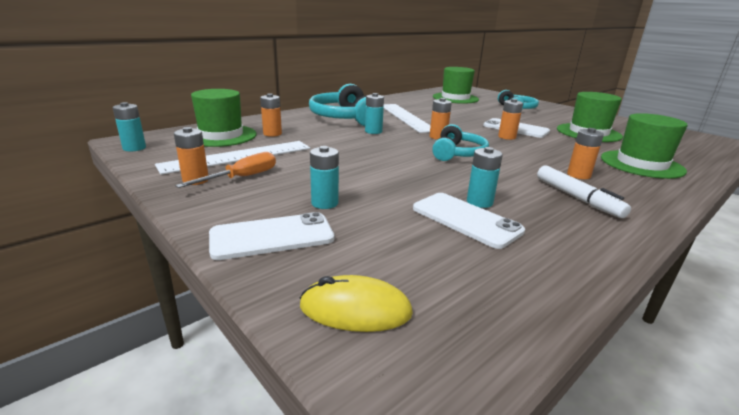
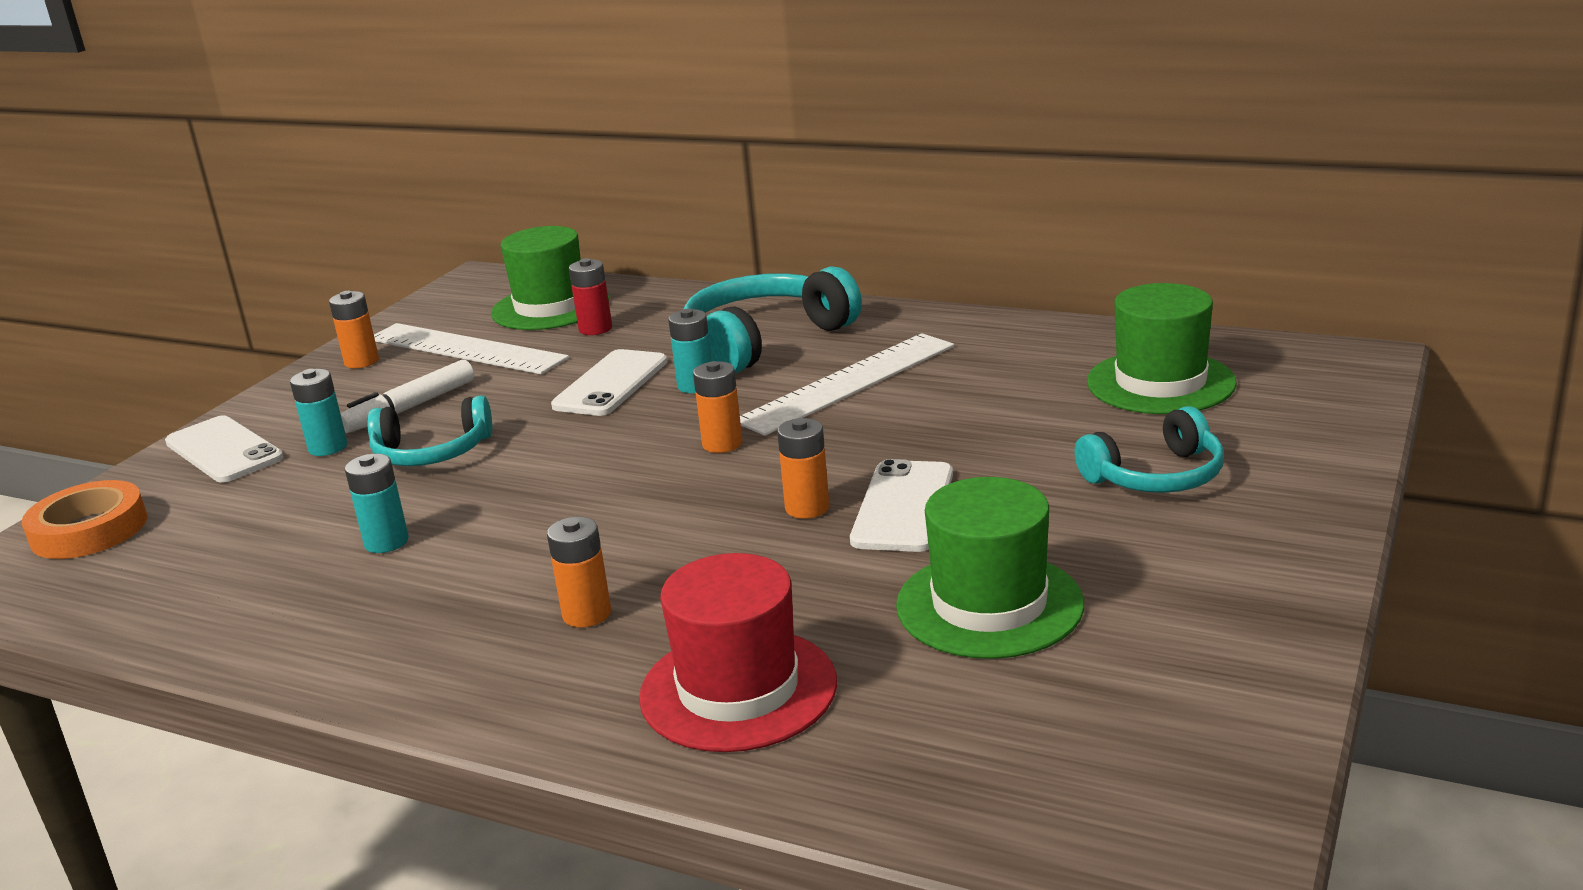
camera: 70 degrees right, 0 degrees up
turquoise battery [113,102,146,152] -> none
orange screwdriver [175,152,276,188] -> none
orange battery [260,93,282,137] -> red battery [569,258,612,335]
yellow mouse [299,275,413,332] -> orange tape [22,480,147,559]
white phone [413,193,525,249] -> white phone moved to [551,349,667,416]
turquoise headphones [432,124,489,161] -> turquoise headphones moved to [367,395,492,466]
white marker [537,165,631,218] -> white marker moved to [340,360,474,433]
green hat [601,113,687,179] -> red hat [639,553,837,752]

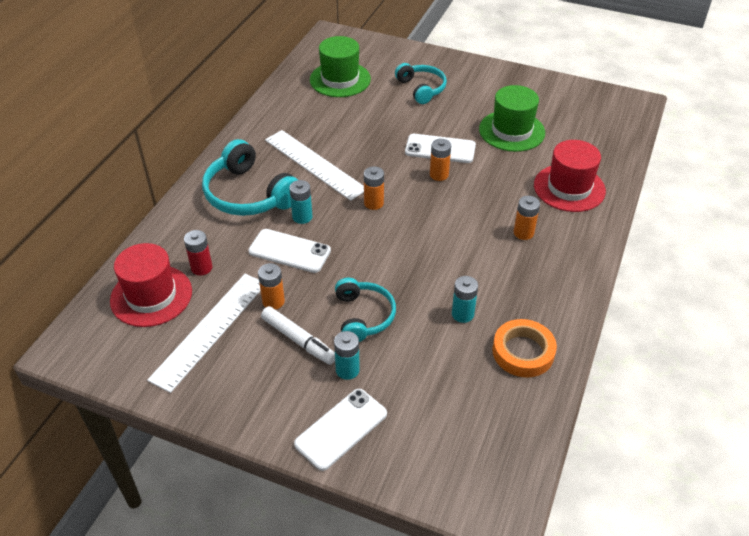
camera: 95 degrees left, 20 degrees up
orange tape [22,480,147,559] -> orange tape moved to [493,319,557,377]
orange battery [329,291,379,368] -> orange battery moved to [258,263,285,310]
green hat [491,226,610,330] -> red hat [110,243,192,327]

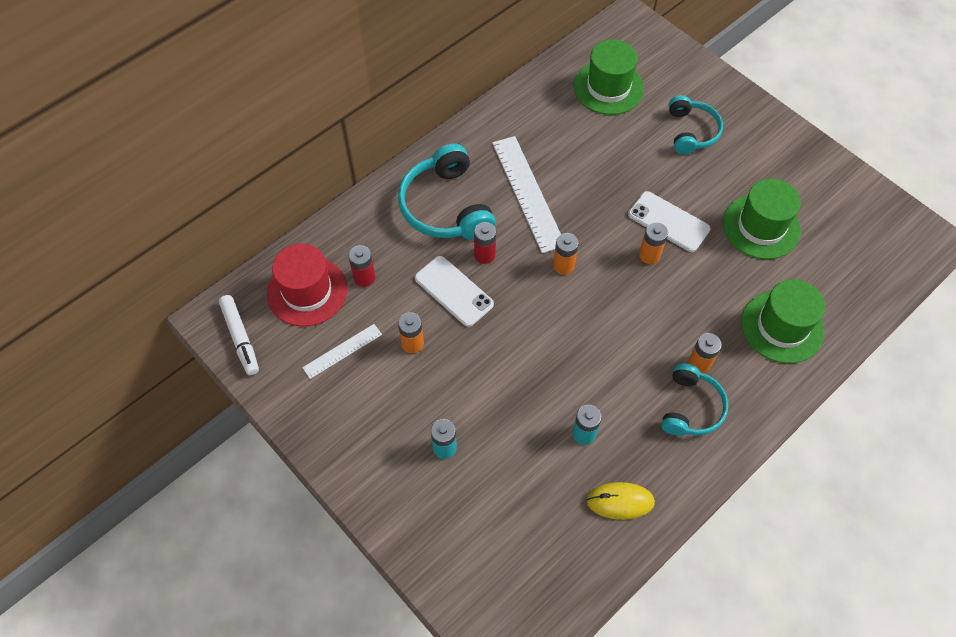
camera: 25 degrees right, 15 degrees up
white ruler [147,274,261,393] -> white ruler [302,324,382,379], size x0.54
white marker [261,306,335,365] -> white marker moved to [219,295,259,375]
turquoise battery [289,180,312,224] -> red battery [474,222,496,264]
white phone [294,389,387,471] -> none
turquoise headphones [335,278,396,342] -> turquoise headphones moved to [661,363,728,436]
orange tape [493,319,557,377] -> yellow mouse [586,482,655,520]
red hat [534,140,606,212] -> green hat [741,279,825,363]

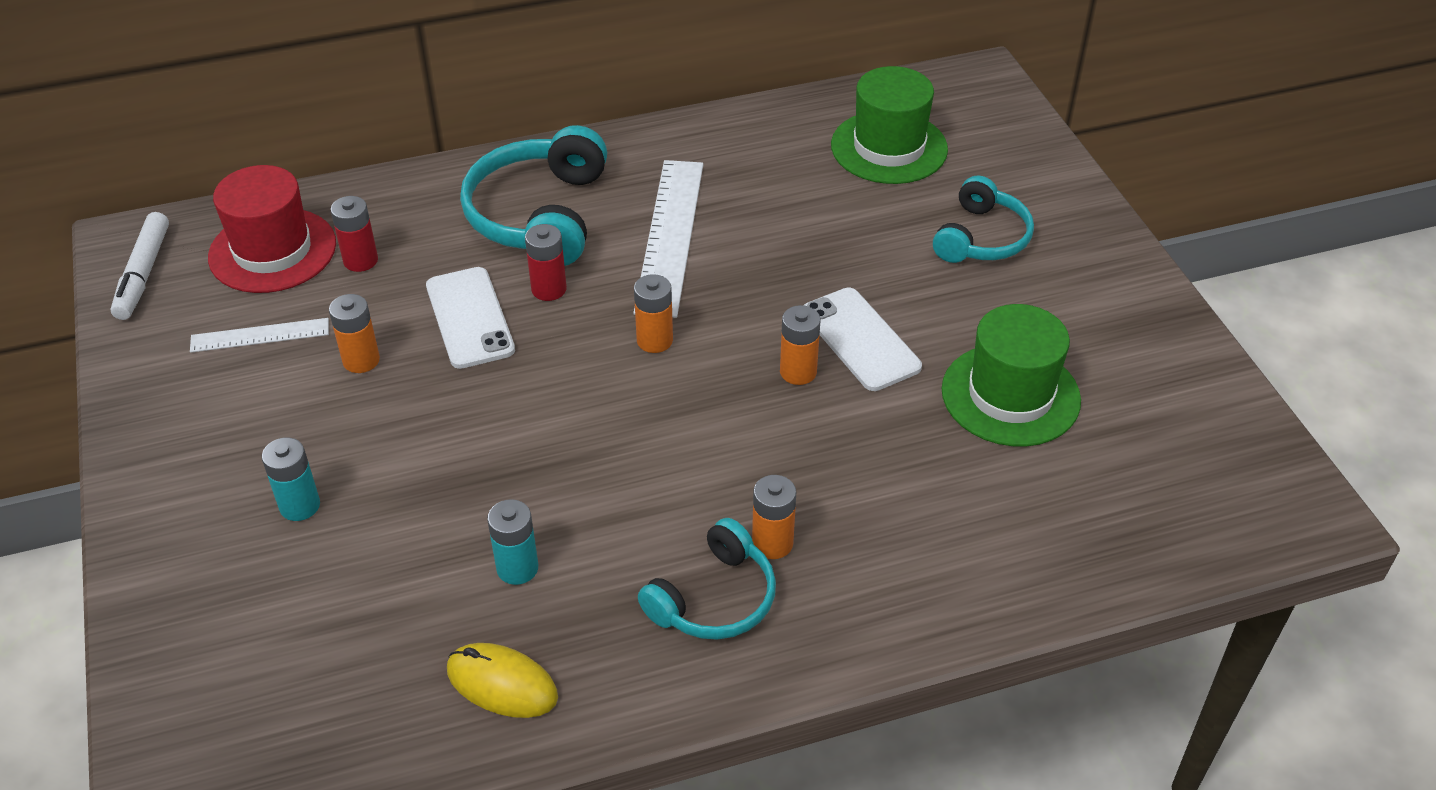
camera: 25 degrees right, 15 degrees down
green hat [741,279,825,363] -> none

